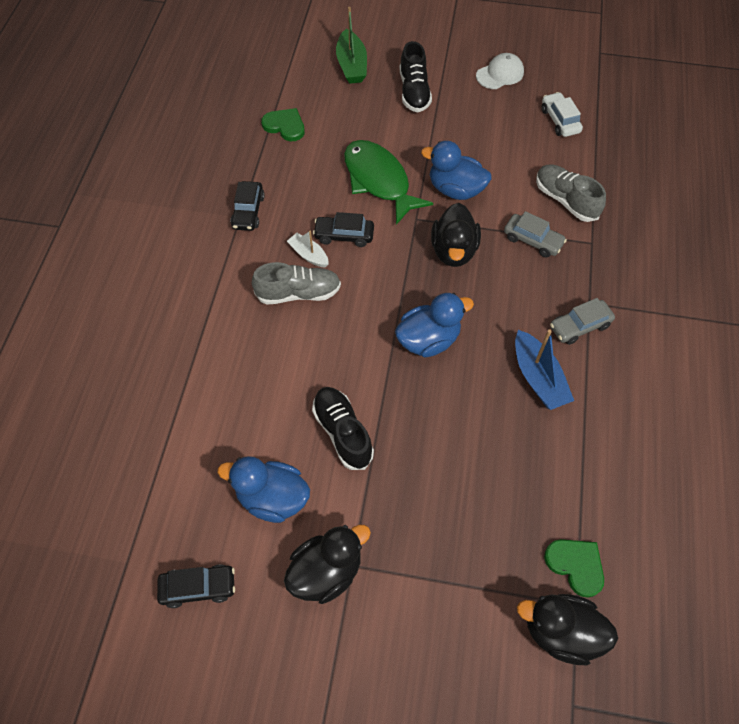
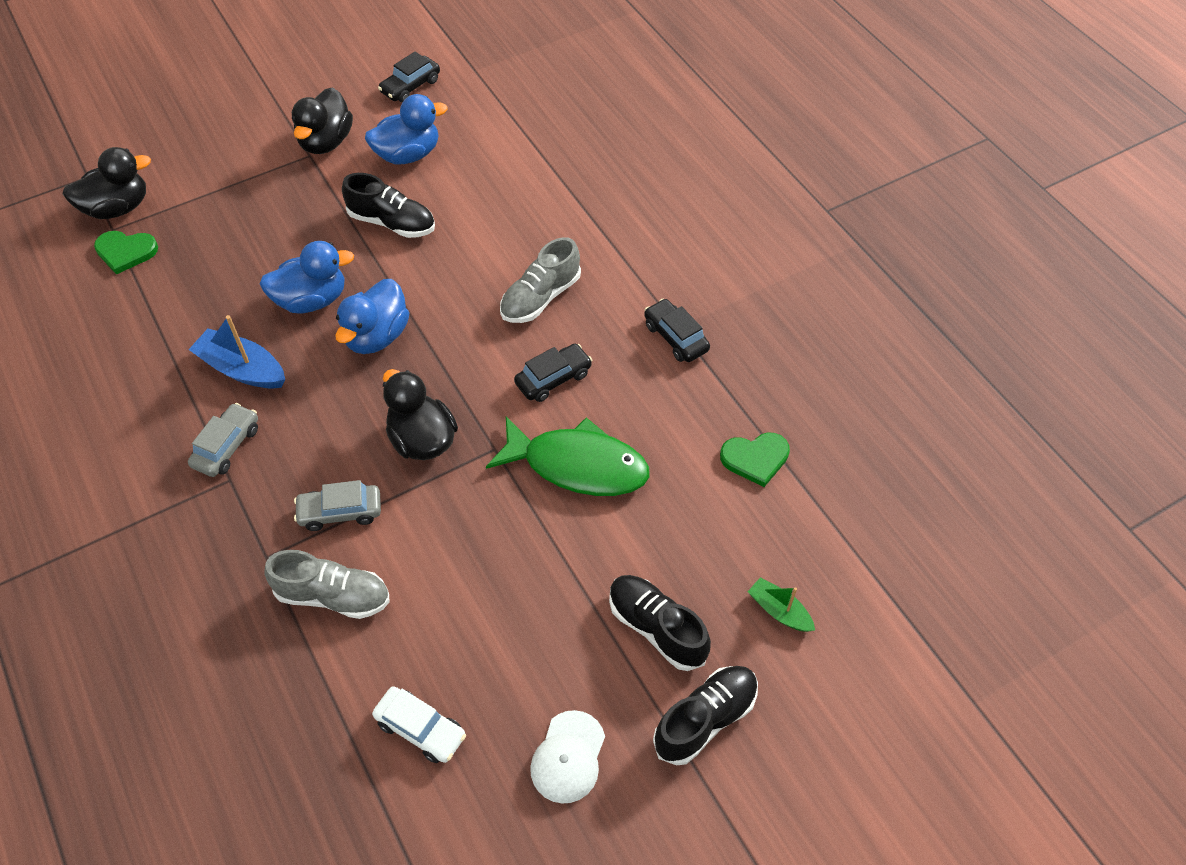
camera: 140 degrees right, 5 degrees down
white boat [287,231,329,268] -> none
green boat [336,7,367,84] -> green boat [748,577,815,632], size x0.61
blue duck [421,141,492,200] -> blue duck moved to [260,241,354,314]
none -> black shoe [653,666,758,766]

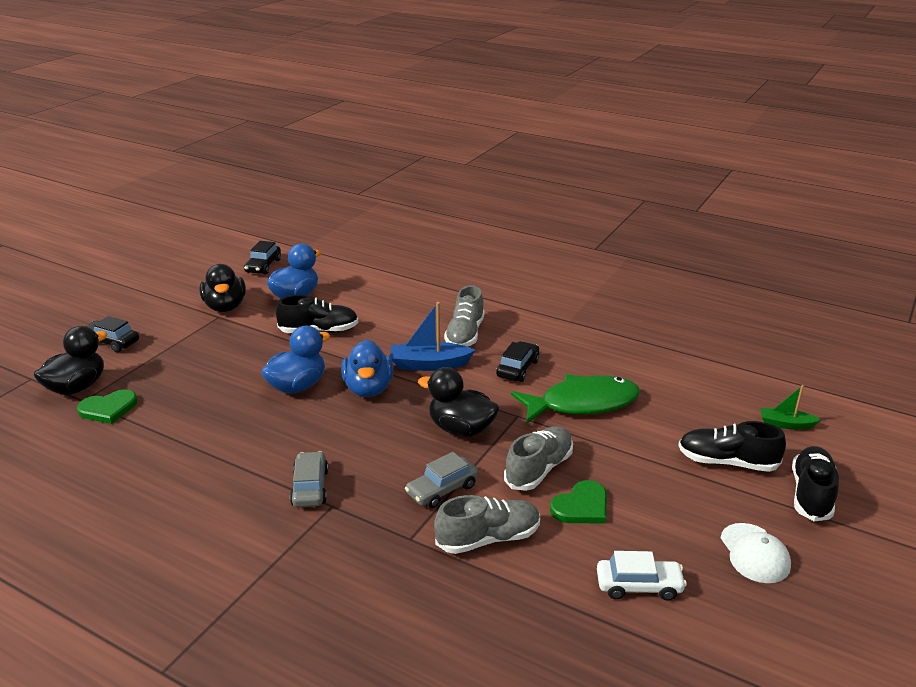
camera: 30 degrees left, 25 degrees down
blue boat [188,315,285,389] -> blue boat moved to [390,302,475,371]
black car [644,298,710,362] -> black car moved to [86,316,139,352]
green heart [720,432,790,487] -> green heart moved to [550,480,607,524]
none -> grey shoe [504,426,573,491]

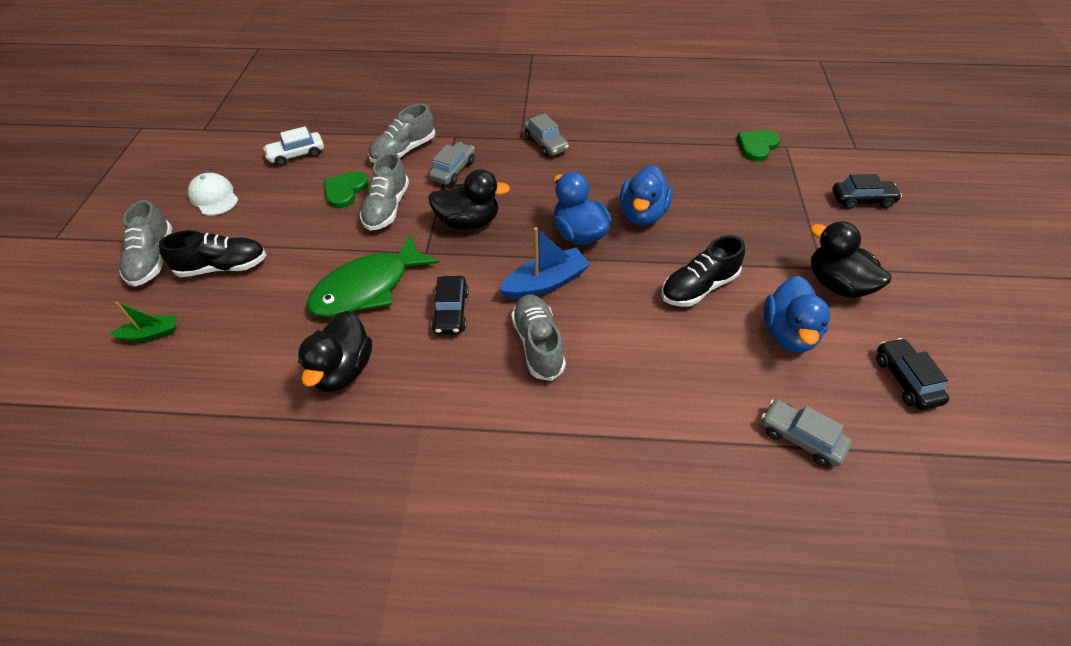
camera: 155 degrees right, 20 degrees up
black duck [34,326,108,395] -> black duck moved to [298,311,372,392]
black shoe [792,446,839,521] -> grey shoe [119,200,172,287]
none -> grey car [761,399,852,467]

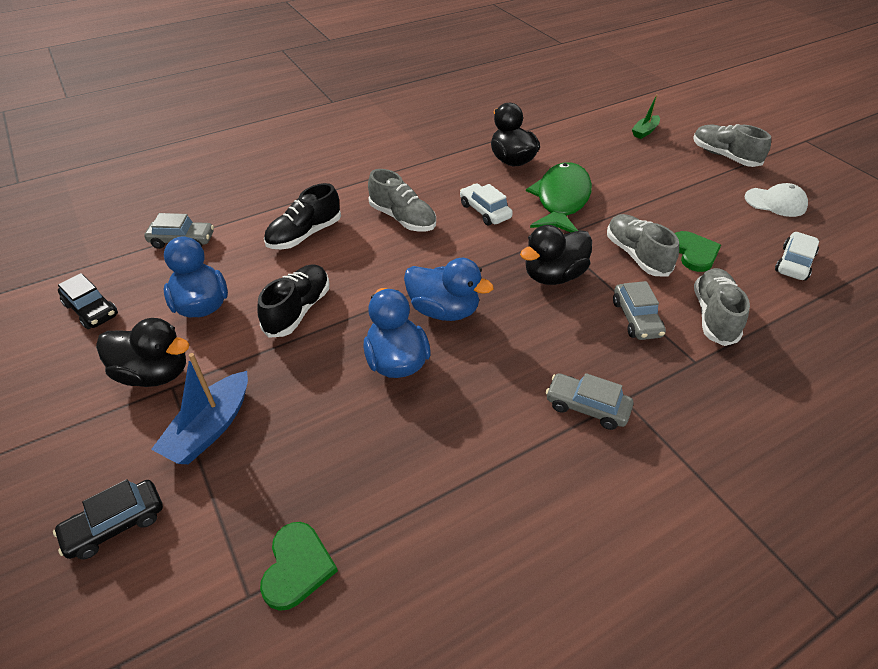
camera: 145 degrees right, 5 degrees down
black shoe [158,230,266,277] -> black shoe moved to [264,183,341,249]
black car [431,276,469,334] -> white car [460,184,513,225]
blue boat [499,227,590,299] -> blue boat moved to [151,353,248,464]

